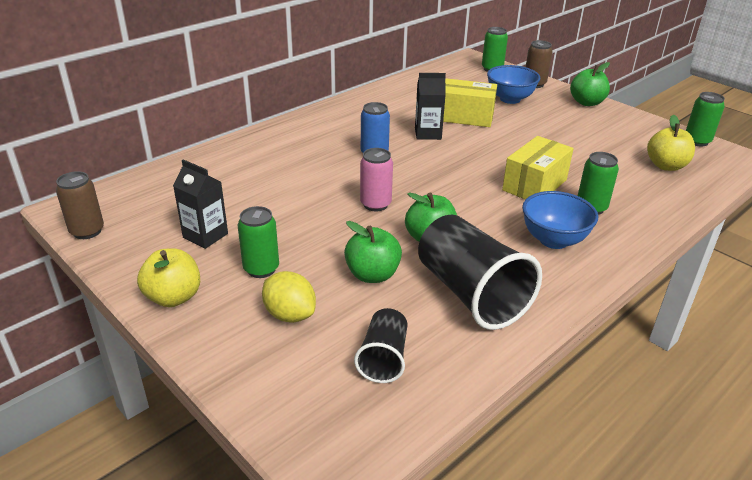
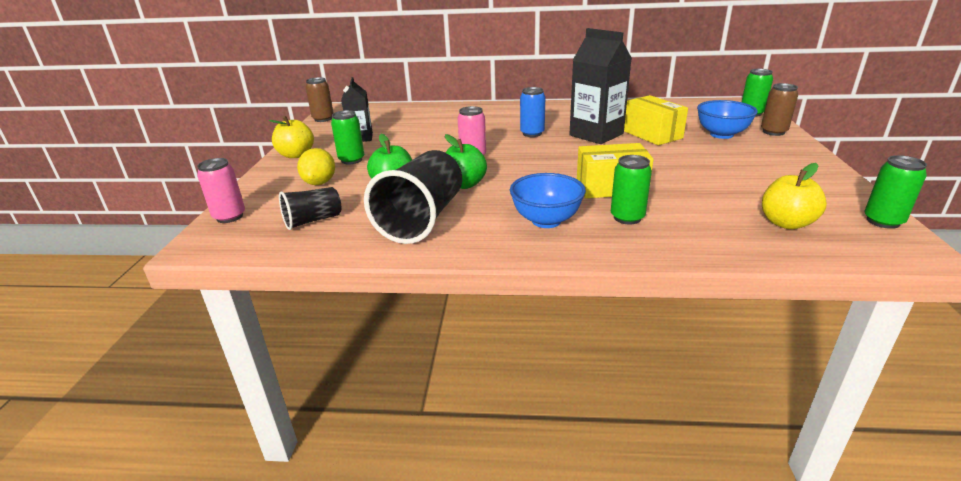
camera: 50 degrees right, 5 degrees down
black carton [415,73,446,140] -> black carton [569,28,632,144], size x1.66
green apple [570,62,610,106] -> none
none -> pink can [197,158,245,223]

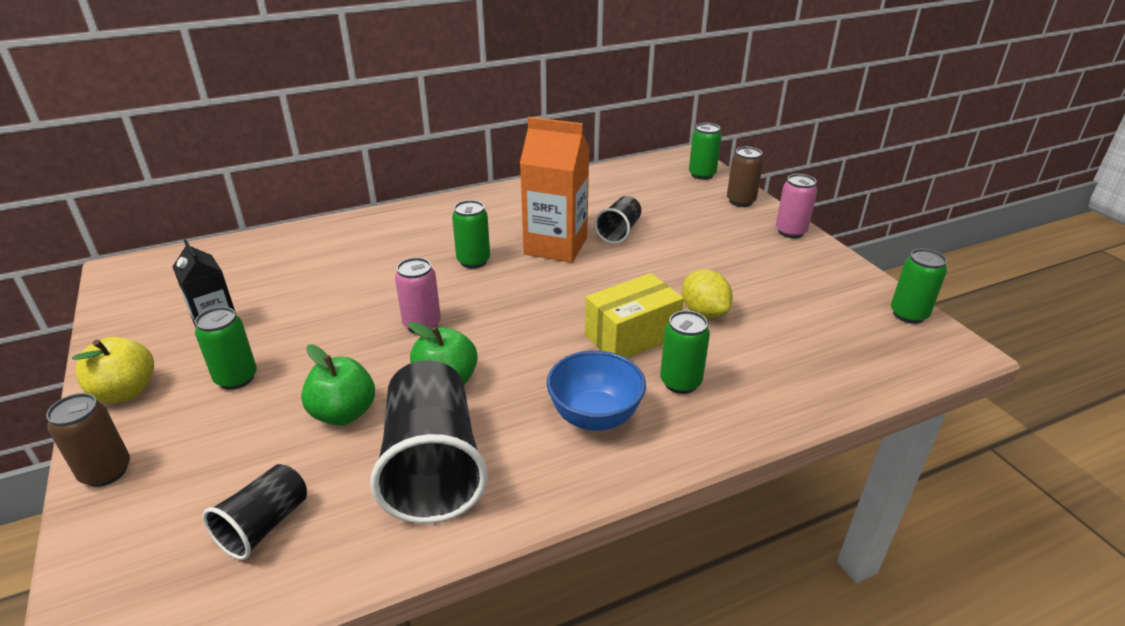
camera: 30 degrees left, 5 degrees up
pink can [197,158,245,223] -> pink can moved to [776,174,817,238]
yellow lemon [297,148,335,185] -> yellow lemon moved to [682,269,733,318]
brown can [305,77,333,122] -> brown can moved to [46,393,130,487]
blue can [520,87,545,137] -> green can [452,200,490,269]
black carton [569,28,632,144] -> orange carton [520,117,590,263]
yellow box [624,95,688,145] -> black cup [594,196,642,244]
blue bowl [697,100,758,139] -> none
yellow apple [762,163,827,229] -> none

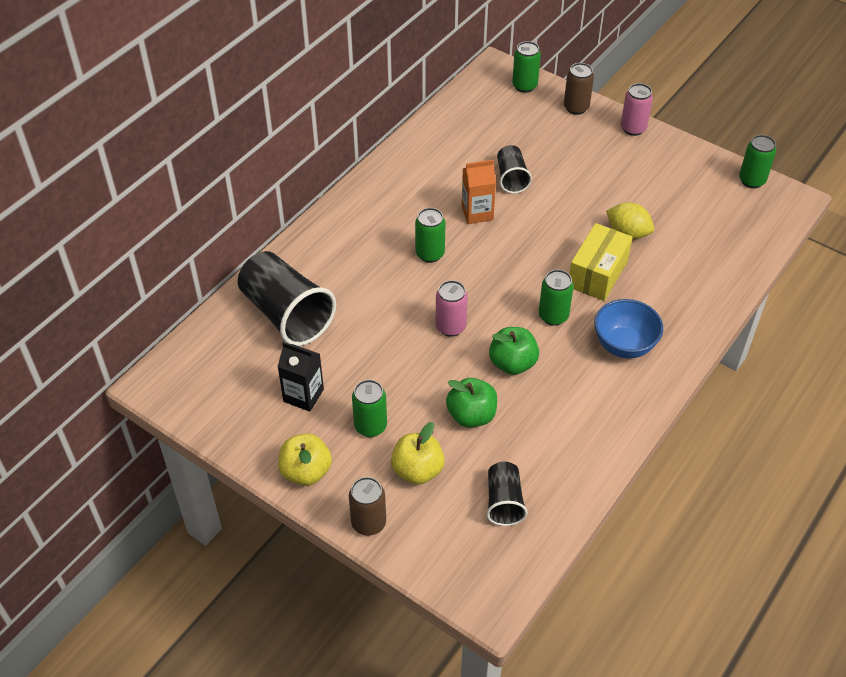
camera: 30 degrees left, 15 degrees up
black cup [370,360,488,524] -> black cup moved to [238,251,336,346]
orange carton [520,117,590,263] -> orange carton [462,160,496,224], size x0.60
green can [660,310,710,394] -> green can moved to [539,270,574,326]
none -> yellow apple [391,422,445,485]

